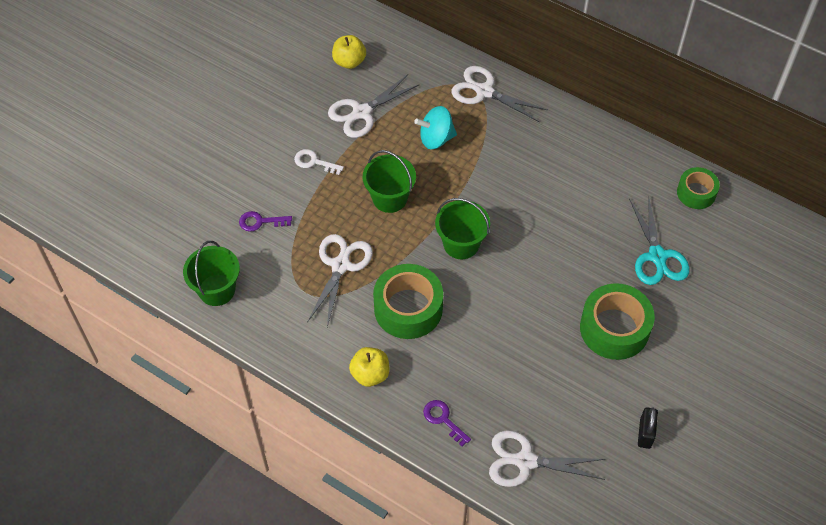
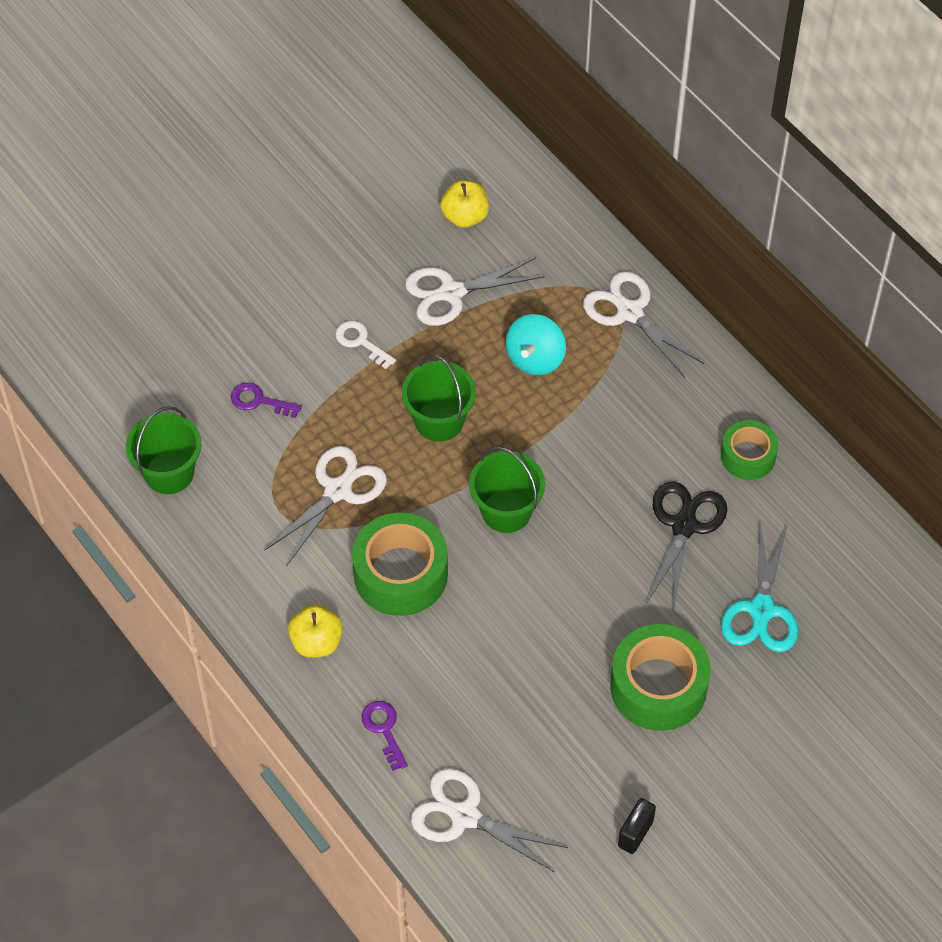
camera: 20 degrees right, 0 degrees up
turquoise spinning top [414,106,457,149] -> turquoise spinning top turned 75 degrees counterclockwise [506,314,566,375]
green tape [677,167,720,209] -> green tape moved to [721,420,778,480]
none -> black scissors [646,481,727,612]

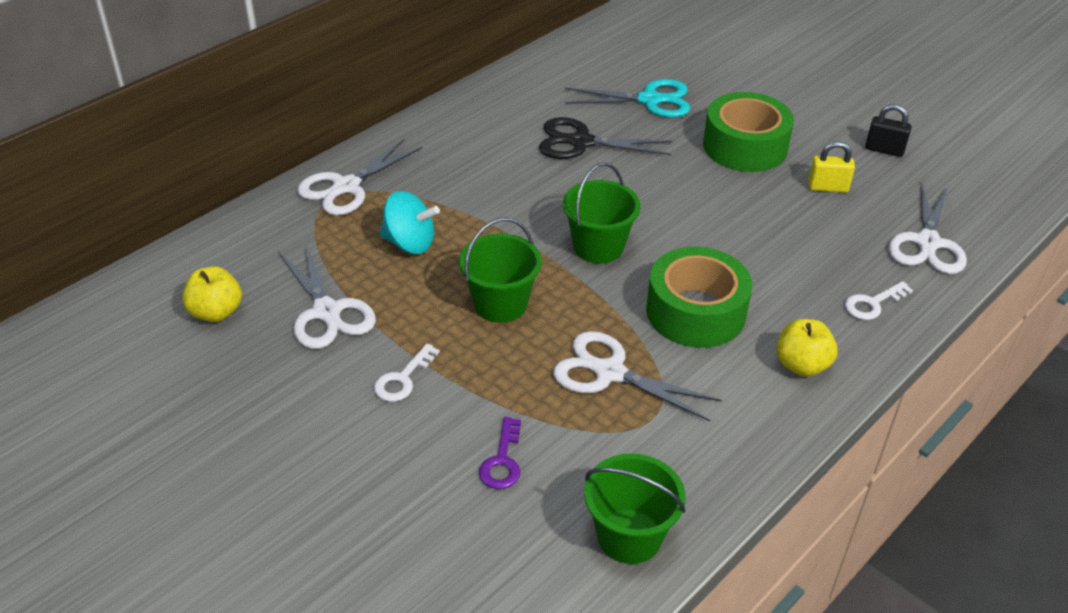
camera: 100 degrees left, 15 degrees down
purple key [361,701,408,771] -> white key [845,281,913,320]
green tape [721,420,778,480] -> none
none -> yellow padlock [808,141,855,193]

